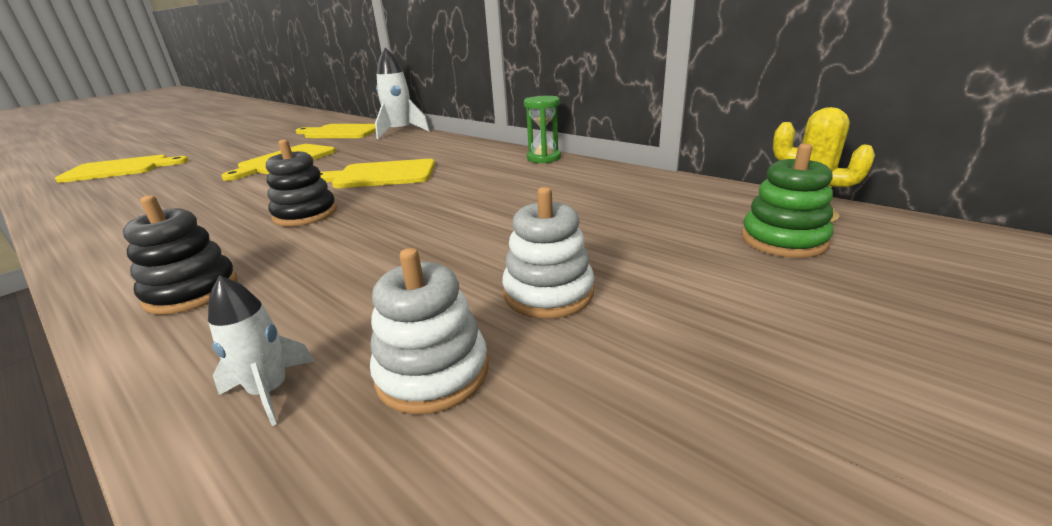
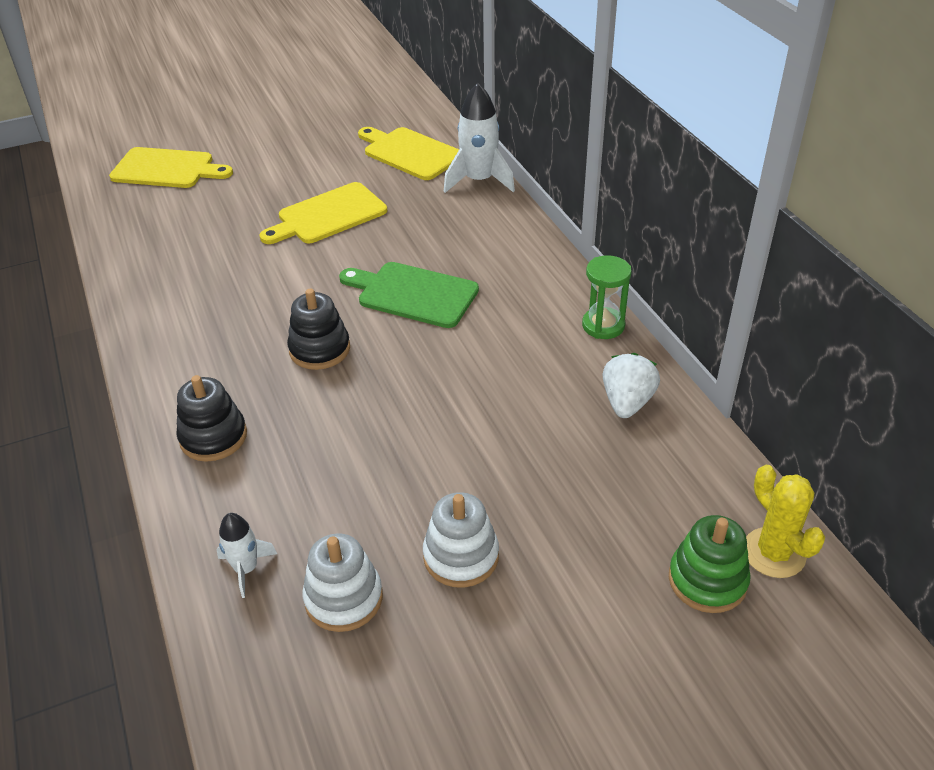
camera: 25 degrees right, 15 degrees up
yellow cutting board [320,159,435,188] -> green cutting board [339,262,479,328]
none -> white strawberry [602,353,660,418]

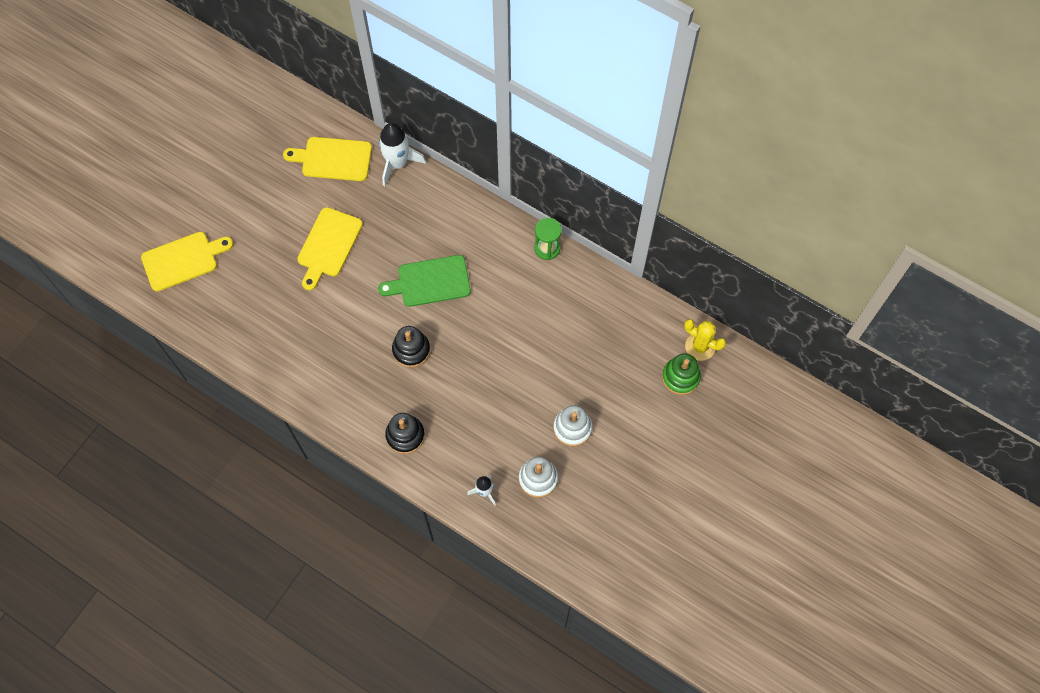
camera: 35 degrees left, 25 degrees up
white strawberry [602,353,660,418] -> none

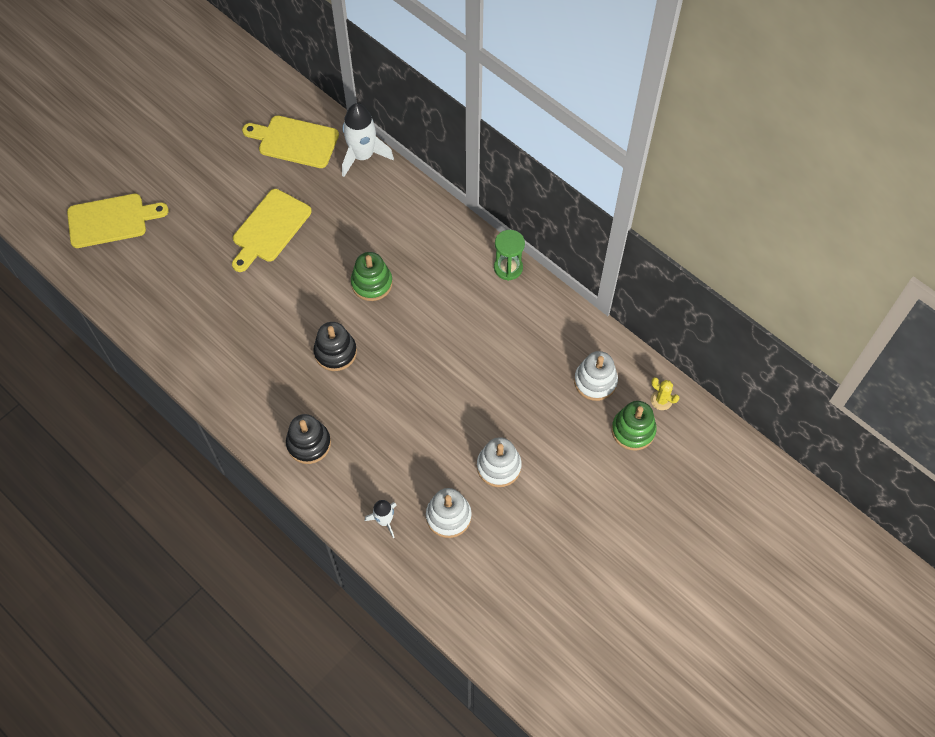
camera: 10 degrees right, 5 degrees down
green cutting board [378,255,471,307] -> green stacking toy [351,252,393,301]
yellow cactus [684,319,726,361] -> yellow cactus [651,377,679,410], size x0.63
none -> white stacking toy [574,351,618,401]

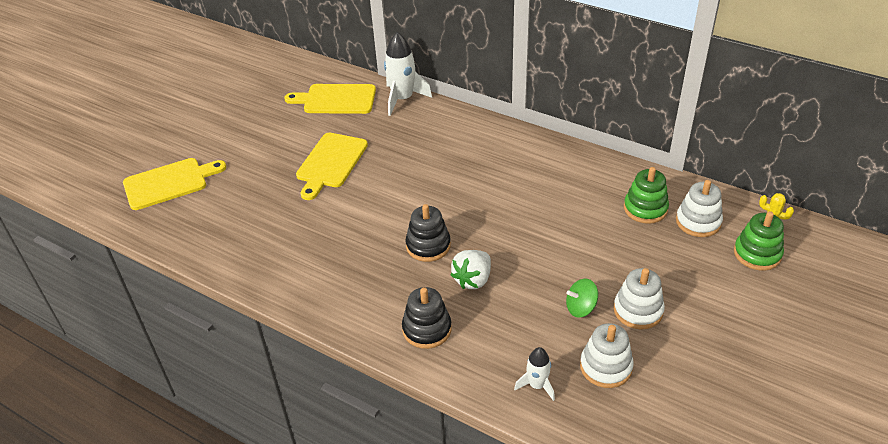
camera: 10 degrees left, 20 degrees down
green stacking toy [351,252,393,301] -> green stacking toy moved to [624,167,669,224]
green hourglass [494,230,525,281] -> none
none -> white strawberry [451,250,491,289]
none -> green spinning top [566,278,598,318]

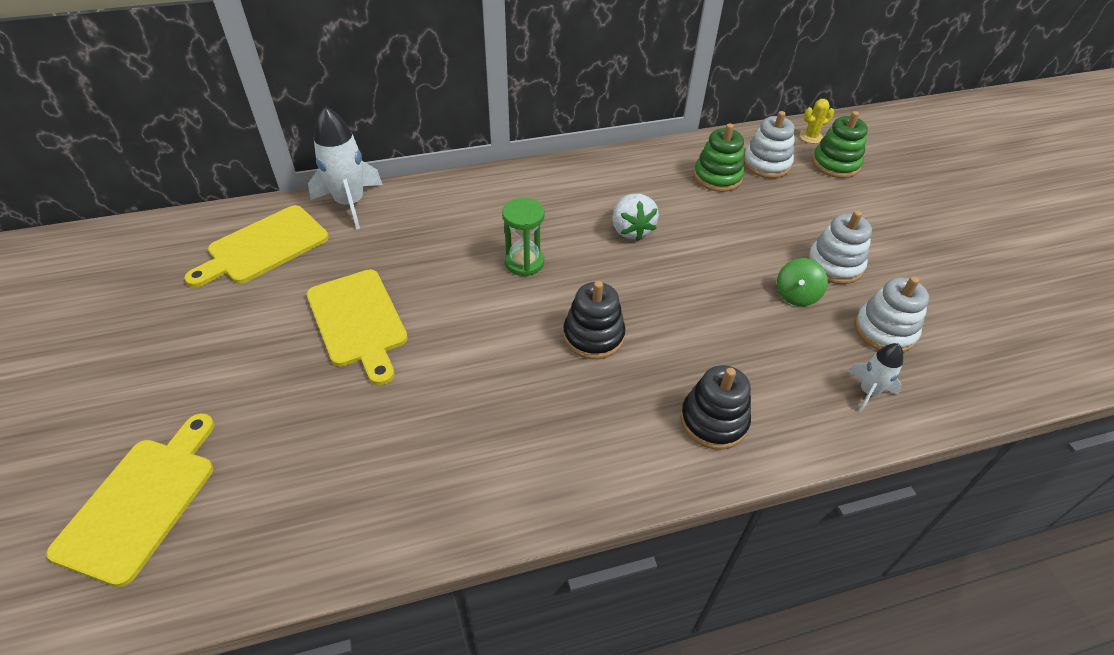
camera: 50 degrees left, 5 degrees up
white strawberry [451,250,491,289] -> white strawberry moved to [612,194,659,241]
none -> green hourglass [502,198,545,276]

